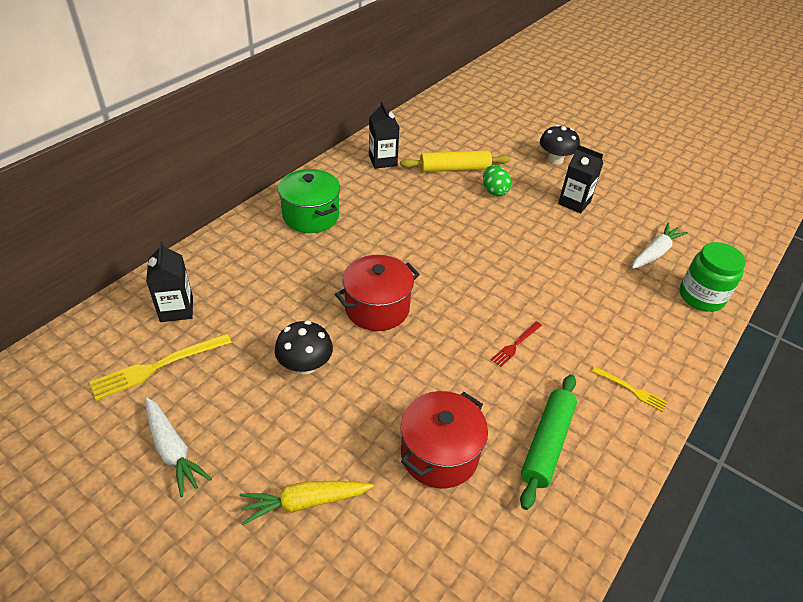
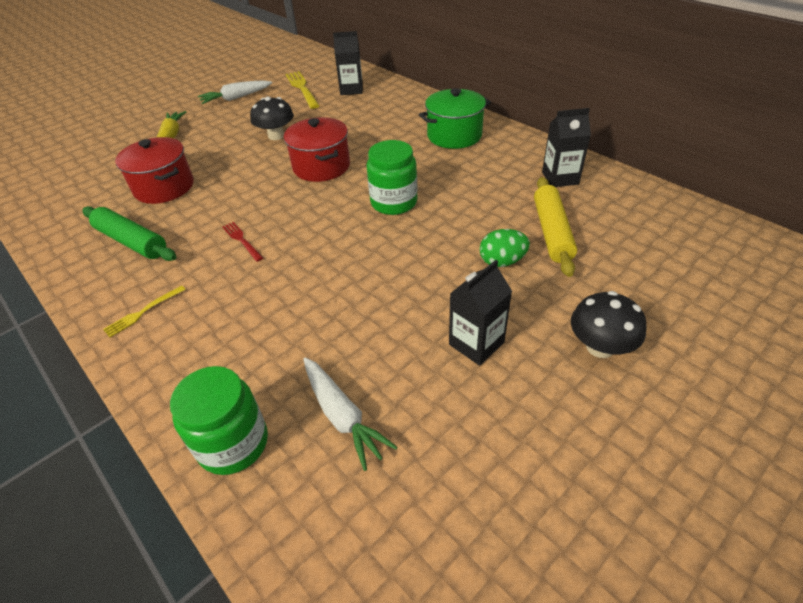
camera: 105 degrees right, 0 degrees up
none -> green jar [367,140,418,215]

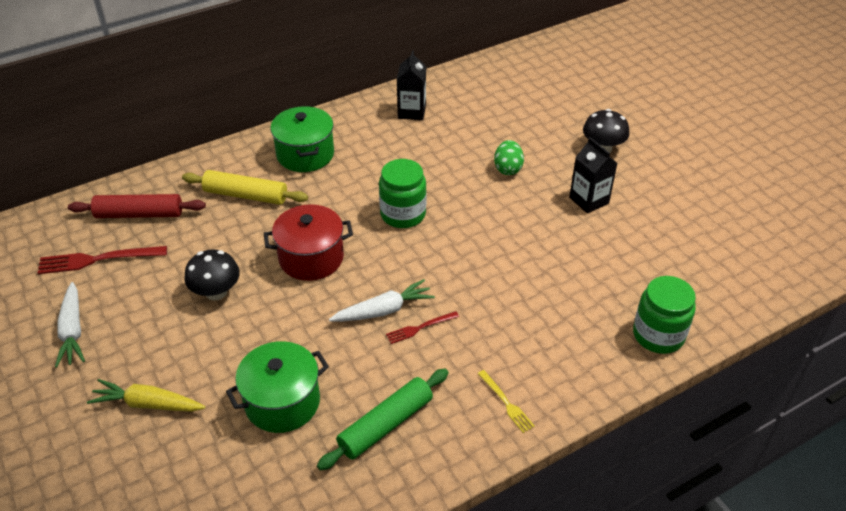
camera: 80 degrees left, 0 degrees up
red pot [115,137,194,204] -> green pot [226,341,329,433]
yellow fork [285,71,319,109] -> red fork [38,246,167,274]
white carrot [303,357,397,471] -> white carrot moved to [329,279,435,322]
black carton [333,31,363,95] -> red rolling pin [68,194,206,218]
yellow rolling pin [534,177,577,277] -> yellow rolling pin moved to [182,170,308,205]

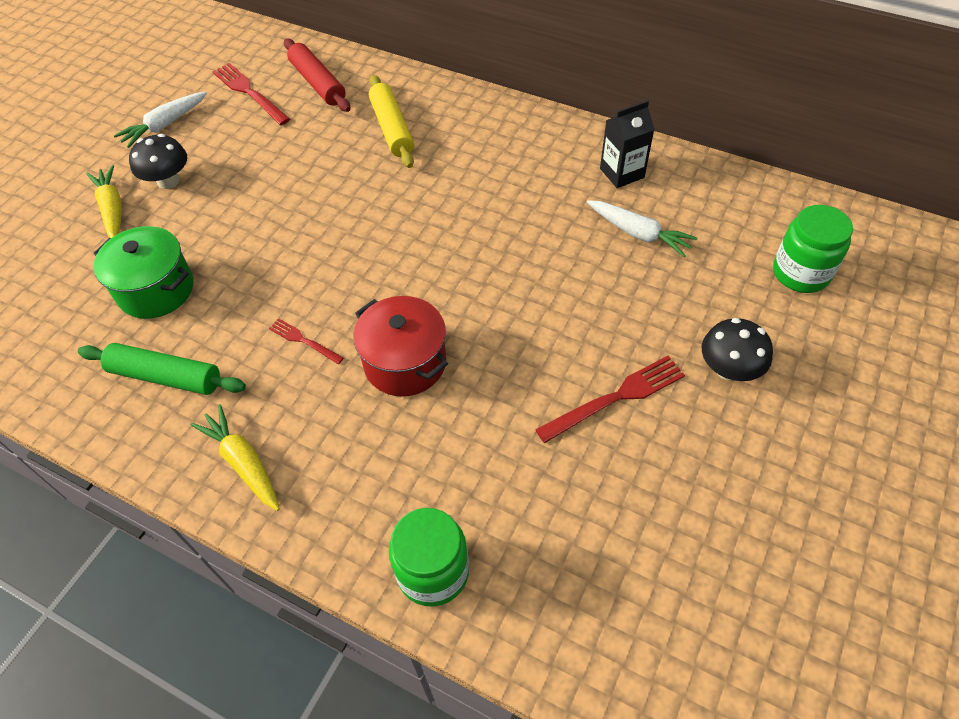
camera: 60 degrees right, 10 degrees up
black mushroom [184,249,240,300] -> black mushroom moved to [129,134,187,189]
red pot [264,204,353,281] -> red pot moved to [353,296,448,397]
green pot [270,106,334,172] -> none
white carrot [329,279,435,322] -> white carrot moved to [587,200,697,257]
green jar [379,159,426,228] -> green jar moved to [773,205,853,293]
yellow fork [478,370,535,433] -> yellow carrot [191,404,280,511]
green egg [494,140,524,175] -> none
black carton [569,137,617,214] -> red fork [535,356,685,443]

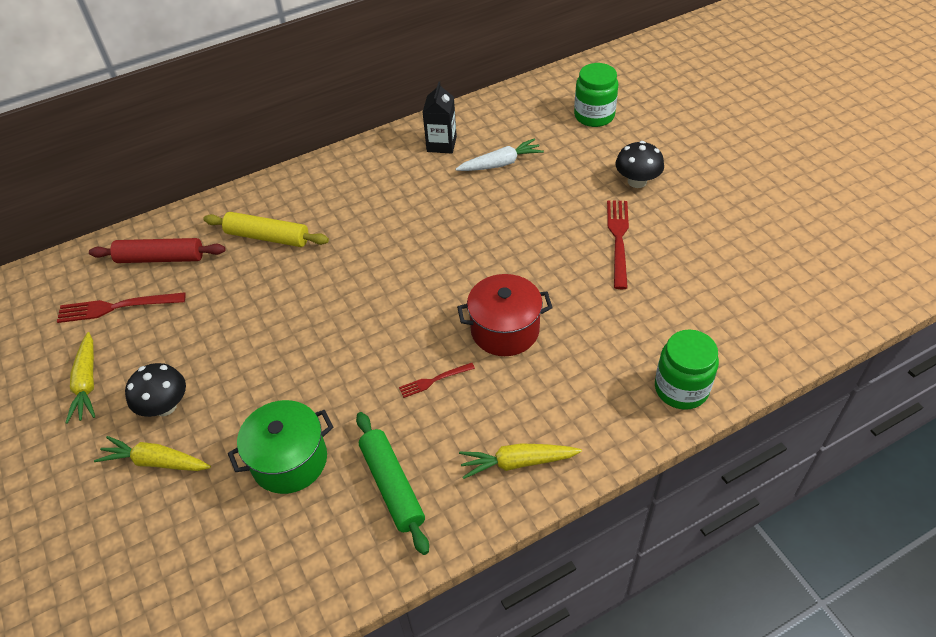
camera: 55 degrees left, 5 degrees down
green rolling pin [78,343,246,395] -> green rolling pin turned 75 degrees counterclockwise [356,412,429,555]
white carrot [114,92,207,148] -> yellow carrot [65,332,95,424]

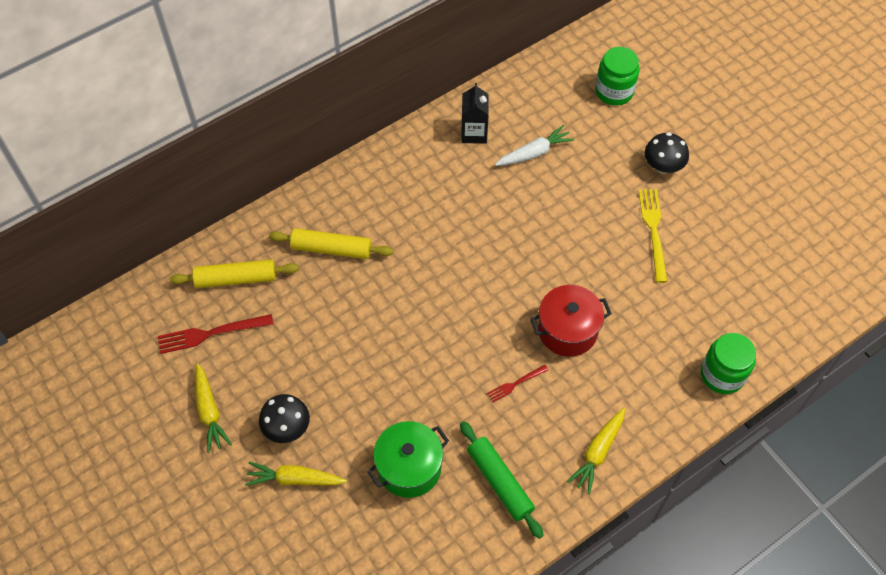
camera: 10 degrees left, 10 degrees up
red rolling pin [89,238,226,263] -> yellow rolling pin [170,259,299,288]
yellow carrot [459,443,582,479] -> yellow carrot turned 45 degrees counterclockwise [567,408,625,494]
red fork [607,200,629,289] -> yellow fork [638,189,668,283]

